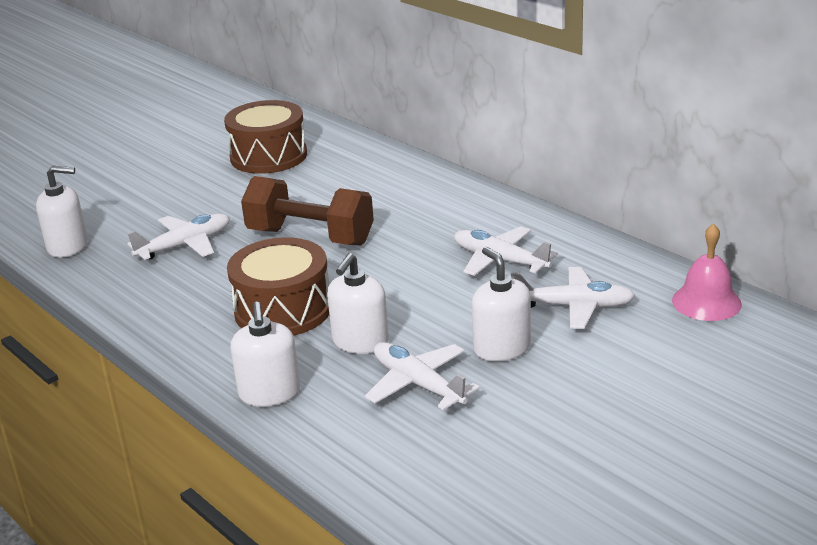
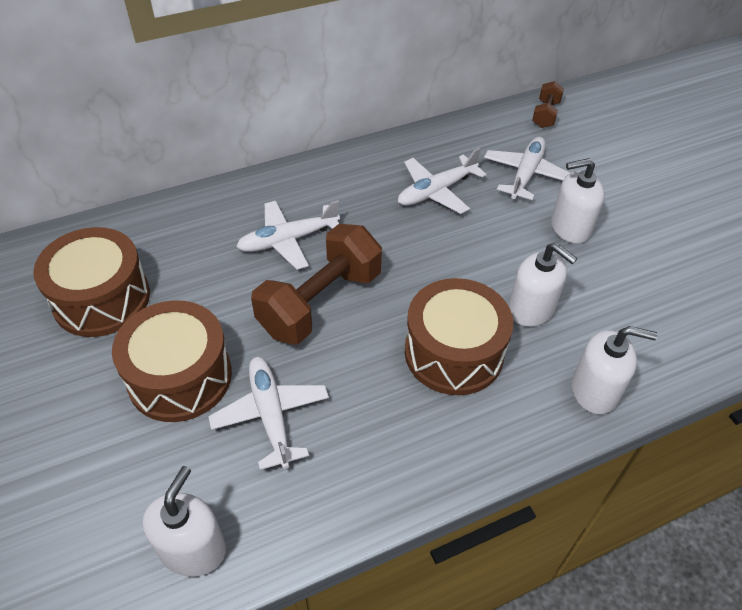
camera: 75 degrees left, 20 degrees up
white plane [365,342,480,410] -> white plane moved to [236,200,340,270]
pink bell [672,223,742,321] -> brown dumbbell [532,81,564,128]
none -> brown drum [112,300,232,422]

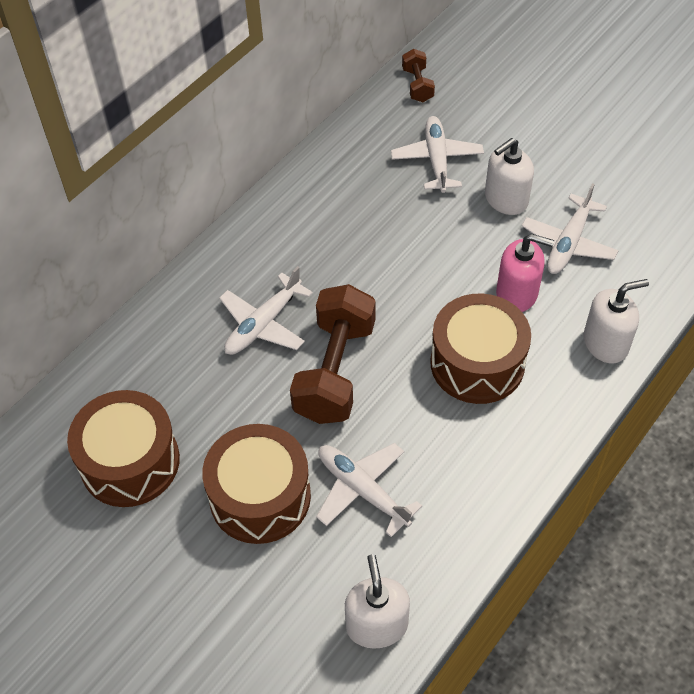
camera: 25 degrees left, 5 degrees up
white plane [398,147,487,214] -> white plane moved to [522,183,619,274]
white soap dispenser [508,243,577,327] -> pink soap dispenser [496,234,554,312]

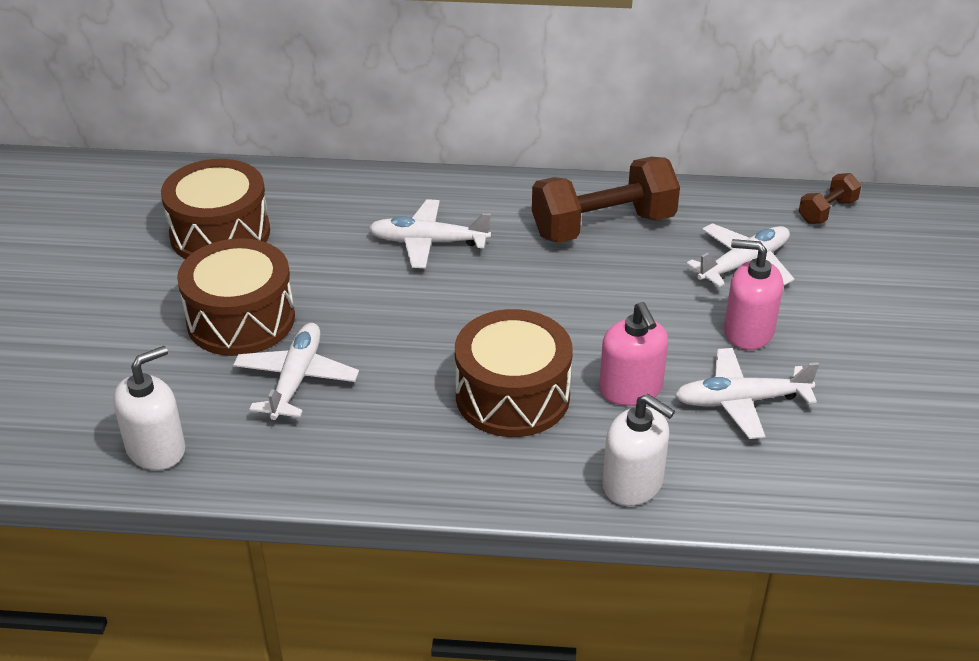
camera: 55 degrees right, 15 degrees down
brown dumbbell [290,284,376,424] -> brown dumbbell moved to [532,157,680,243]
white soap dispenser [485,138,534,215] -> pink soap dispenser [724,239,783,350]

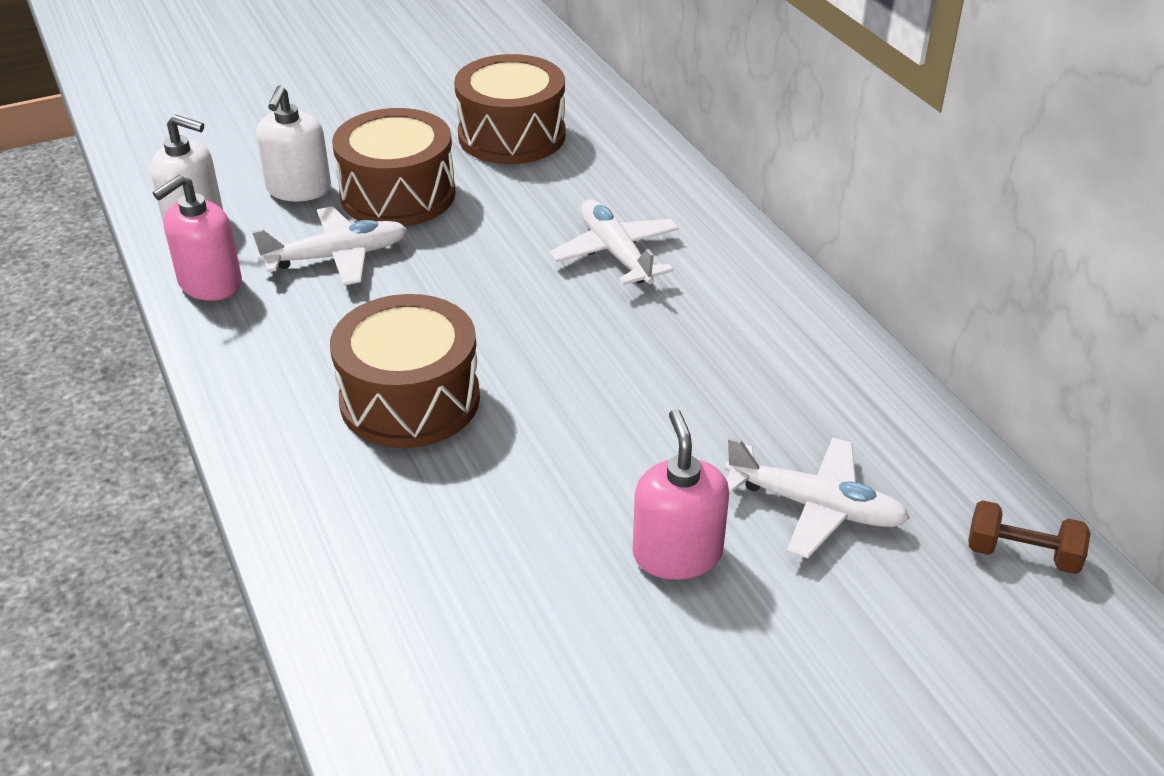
camera: 60 degrees right, 0 degrees up
brown dumbbell [532,157,680,243] -> none
pink soap dispenser [599,302,668,406] -> pink soap dispenser moved to [153,174,242,301]
white soap dispenser [602,394,675,506] -> white soap dispenser moved to [256,85,331,201]
white plane [675,348,819,439] -> none

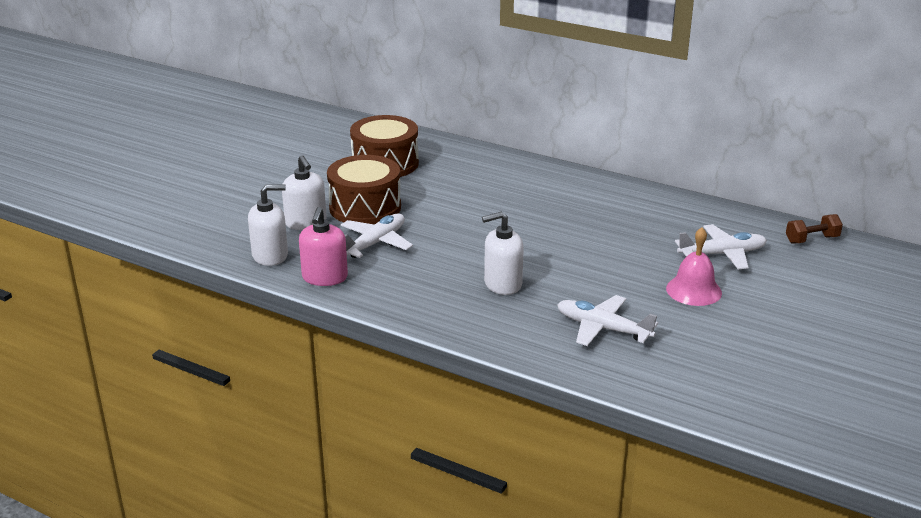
camera: 35 degrees left, 10 degrees down
brown drum [330,294,480,448] -> white soap dispenser [482,212,524,295]
white plane [549,199,679,285] -> white plane moved to [557,295,658,346]
pink soap dispenser [633,409,729,580] -> pink bell [666,227,722,306]

